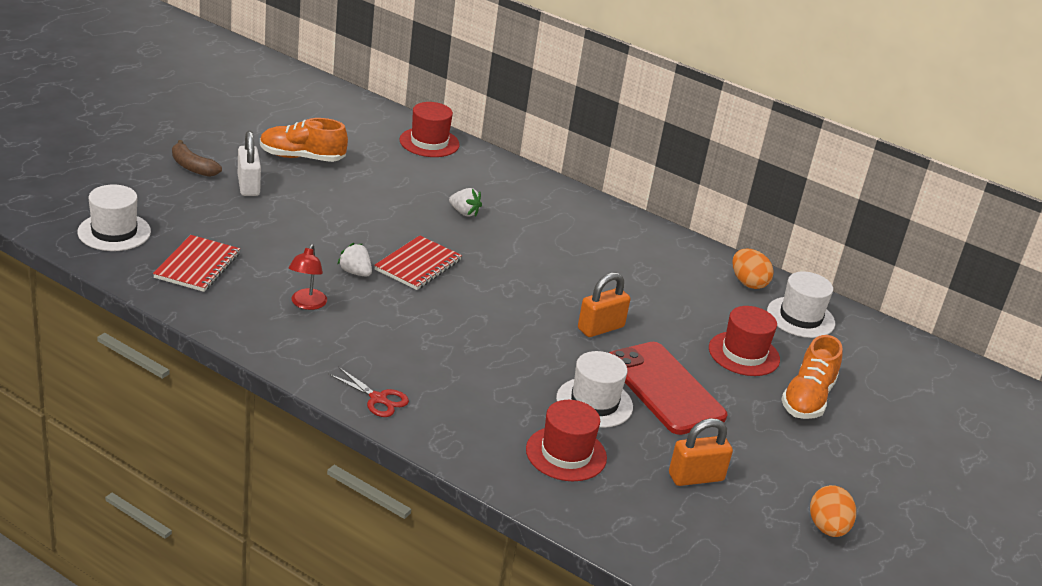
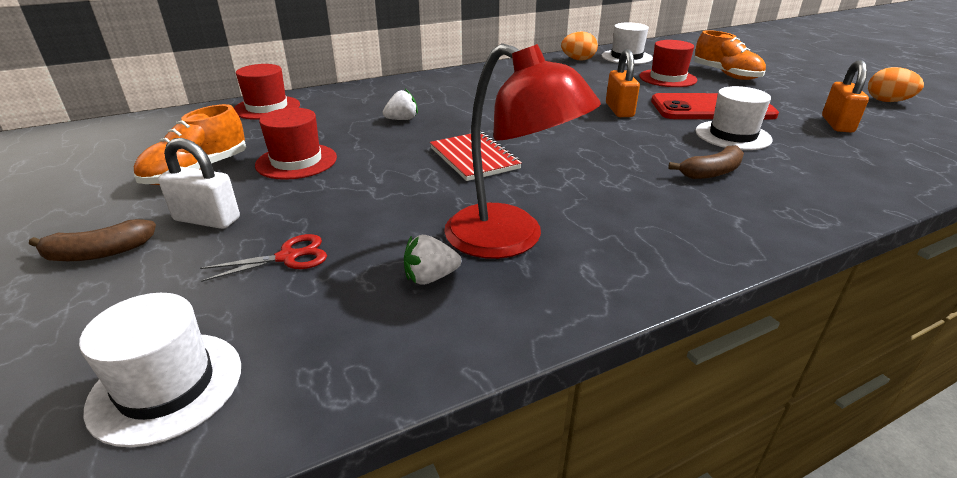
camera: 55 degrees left, 0 degrees up
red notebook [153,235,240,292] -> none
red lamp [289,244,327,310] -> red lamp [444,43,601,259], size x2.02
red scissors [329,367,409,417] -> red scissors moved to [200,234,327,282]
white strawberry [337,243,372,277] -> white strawberry moved to [404,235,461,285]
red hat [526,400,607,481] -> red hat moved to [255,108,337,180]
none -> brown banana [668,145,744,179]

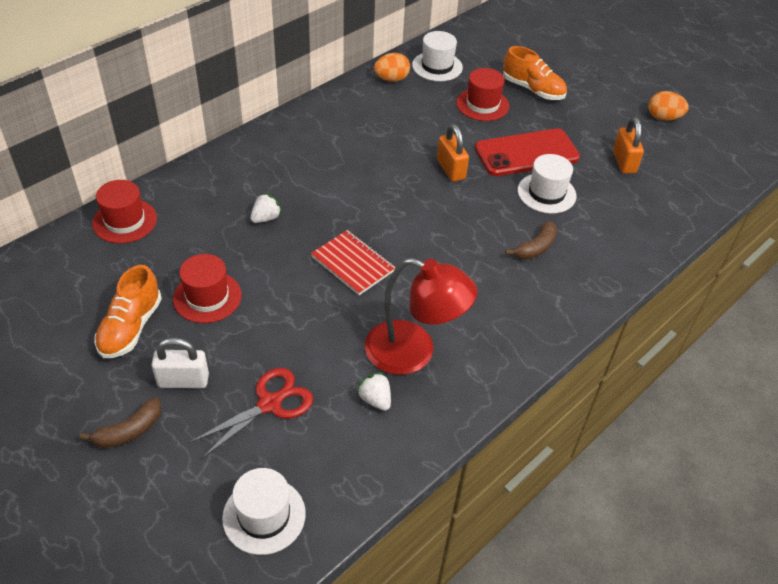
camera: 20 degrees left, 15 degrees up
red scissors [200,234,327,282] -> red scissors [189,368,313,458], size x1.52
white strawberry [404,235,461,285] -> white strawberry turned 90 degrees clockwise [357,372,391,411]

